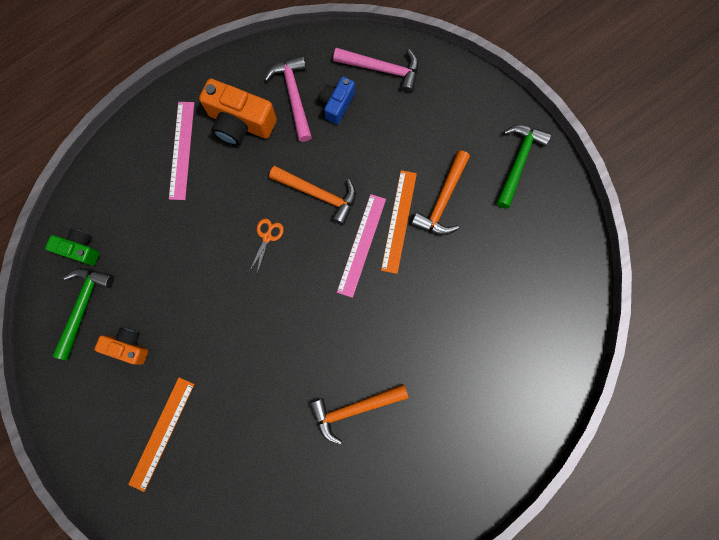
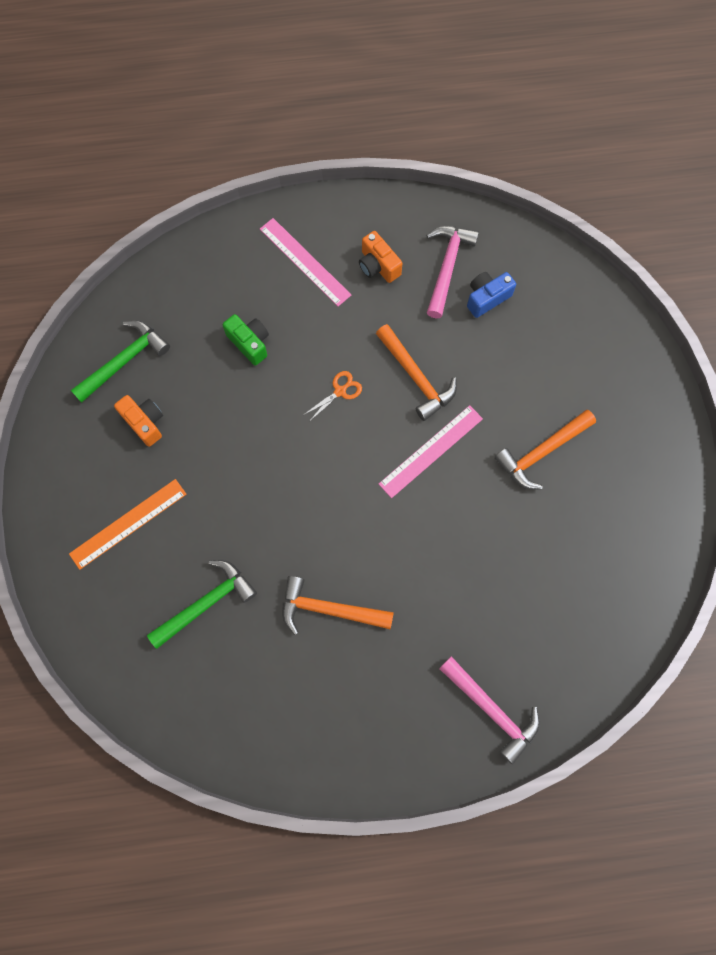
camera: 30 degrees right, 5 degrees down
green camera [45,229,100,266] -> green camera moved to [223,314,269,366]
pink ruler [169,102,194,200] -> pink ruler turned 75 degrees counterclockwise [260,218,351,306]
orange camera [199,78,277,146] -> orange camera [359,231,403,283], size x0.60
pink hammer [333,48,419,93] -> pink hammer moved to [439,656,540,764]
orange ruler [381,170,417,274] -> none
green hammer [496,125,551,209] -> green hammer moved to [147,560,257,649]

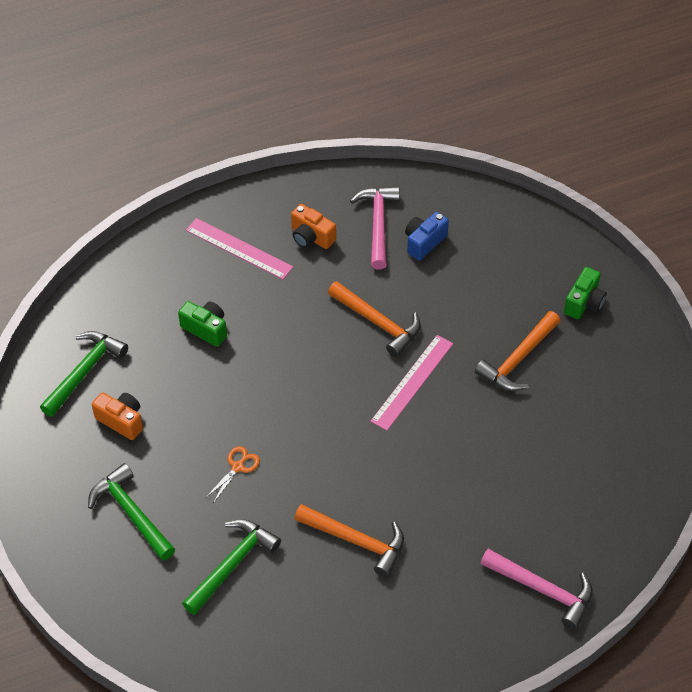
camera: 15 degrees left, 20 degrees down
orange ruler [69,479,187,570] -> green hammer [88,463,175,561]
orange hammer [282,576,394,635] -> orange hammer turned 150 degrees counterclockwise [294,504,404,577]
orange scissors [304,371,362,422] -> orange scissors moved to [207,446,260,503]
none -> green camera [564,267,607,319]

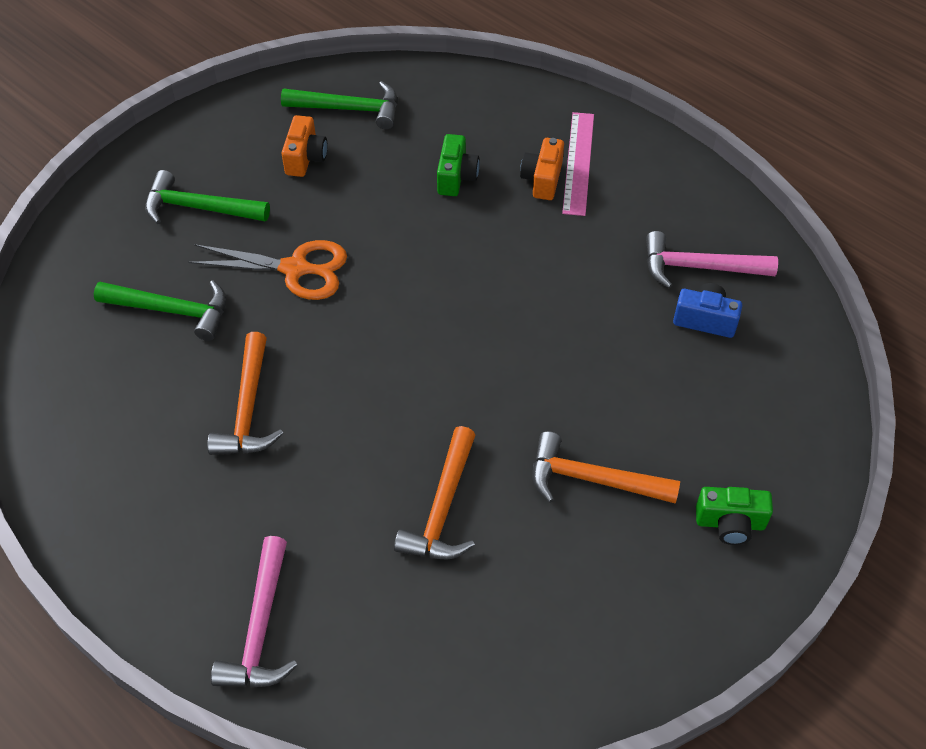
camera: 65 degrees right, 0 degrees up
green hammer [88,463,175,561] -> green hammer turned 105 degrees counterclockwise [145,170,270,224]
orange scissors [207,446,260,503] -> orange scissors [188,240,347,300], size x1.93
orange camera [291,204,336,249] -> orange camera moved to [520,138,564,200]
orange hammer [328,281,421,357] -> orange hammer moved to [394,426,475,560]
pink hammer [350,186,400,269] -> pink hammer turned 150 degrees counterclockwise [646,231,778,288]
pink ruler [370,335,453,431] -> none

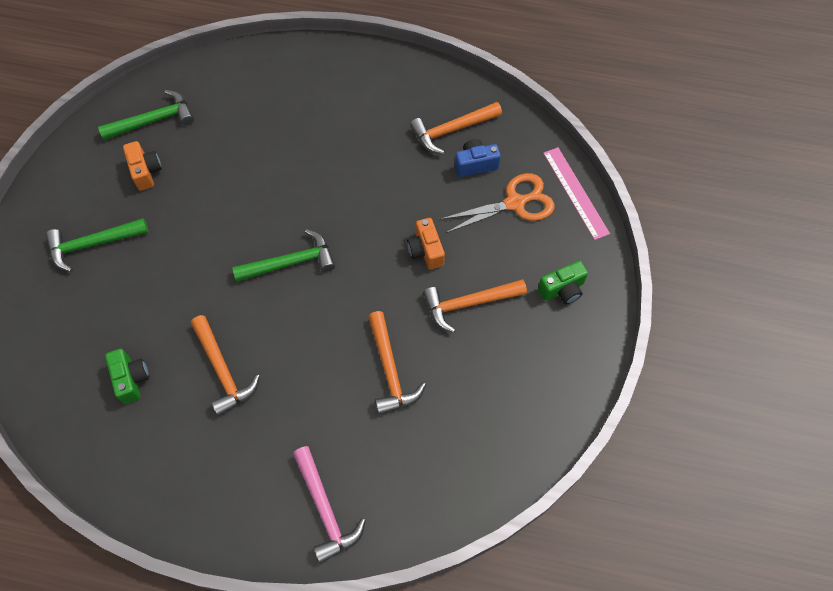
camera: 30 degrees left, 10 degrees up
green hammer [94,280,226,341] -> green hammer moved to [232,229,335,282]
orange scissors [188,240,347,300] -> orange scissors moved to [439,173,555,233]
green camera [437,134,480,196] -> green camera moved to [105,349,149,404]
orange camera [520,138,564,200] -> orange camera moved to [407,218,445,269]
pink ruler [562,112,594,216] -> pink ruler moved to [543,147,610,240]
pink hammer [646,231,778,288] -> orange hammer [410,102,502,154]

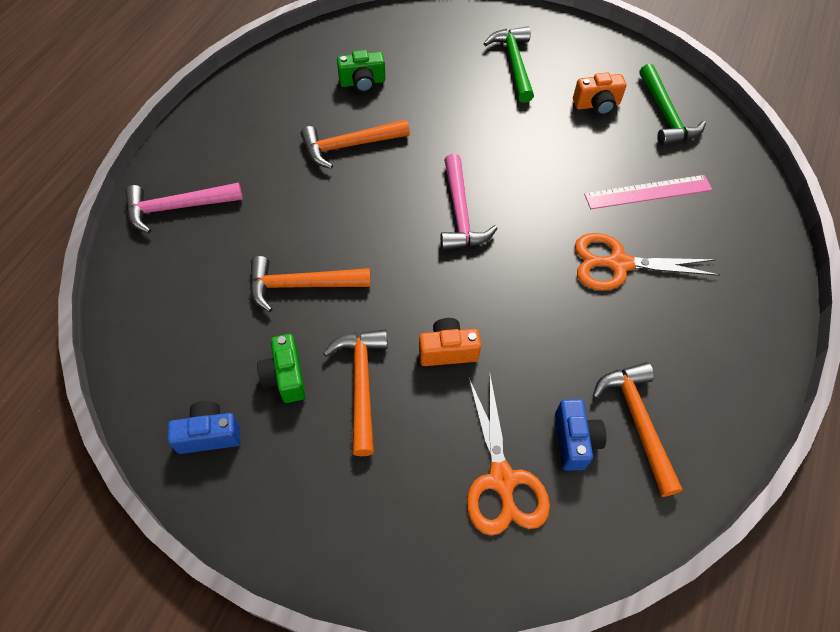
camera: 100 degrees right, 5 degrees down
green hammer [232,229,335,282] -> pink hammer [440,154,498,250]
green camera [538,261,588,304] -> green camera moved to [257,334,306,403]
pink ruler [543,147,610,240] -> pink ruler moved to [584,175,712,209]
none -> blue camera [167,401,240,454]
none -> orange scissors [575,233,719,290]

